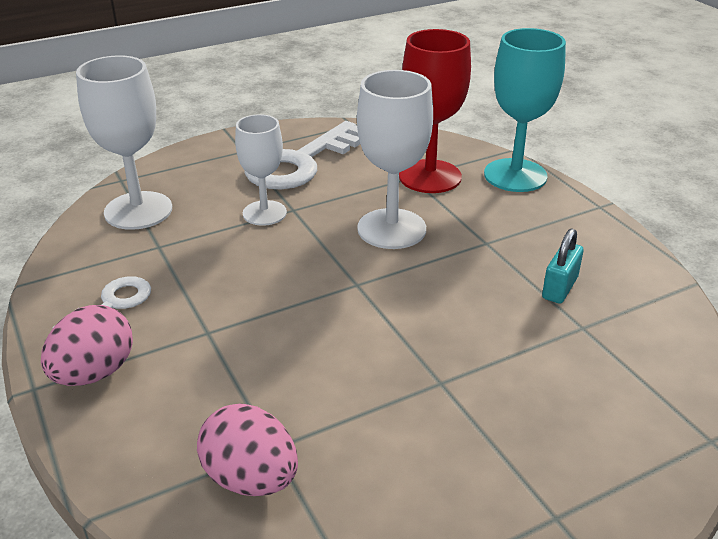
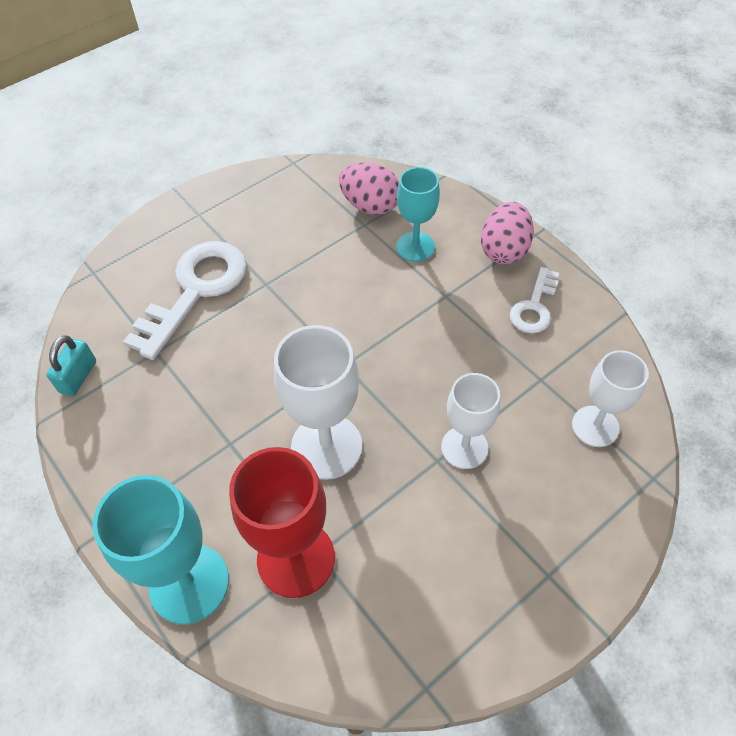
camera: 170 degrees right, 20 degrees up
white goblet [76,55,172,230] -> white goblet [572,350,649,447], size x0.65
white key [244,121,360,189] -> white key moved to [123,241,247,360]
turquoise padlock [542,228,584,304] -> turquoise padlock moved to [46,335,96,396]
none -> turquoise goblet [396,167,440,262]

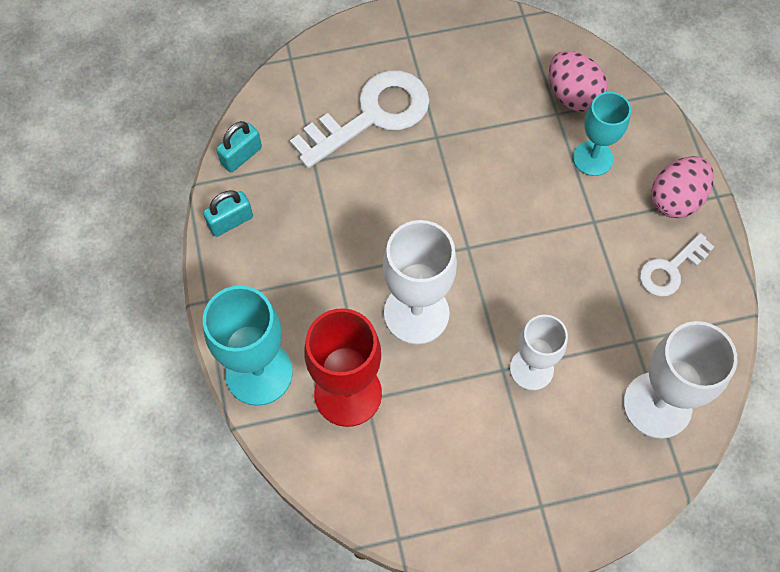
camera: 25 degrees right, 10 degrees up
white goblet [572,350,649,447] -> white goblet [623,321,738,439], size x1.53
none -> turquoise padlock [203,190,253,237]

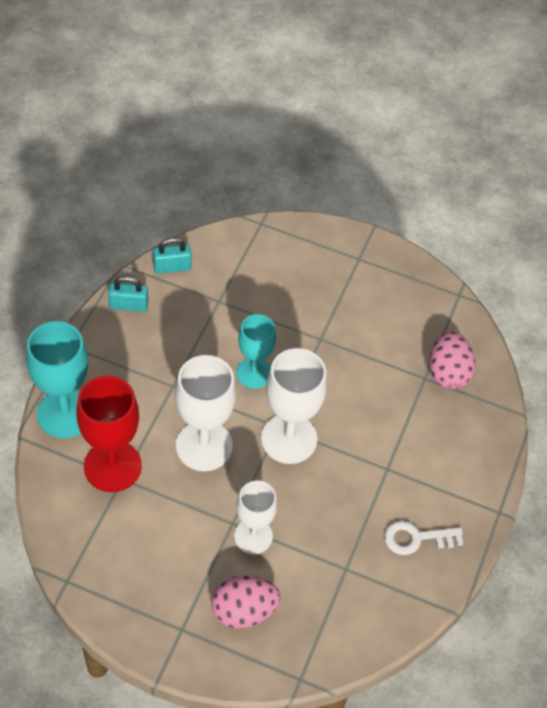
camera: 30 degrees right, 10 degrees down
white key [290,70,430,168] -> none
turquoise goblet [573,92,631,176] -> turquoise goblet moved to [236,314,276,389]
white goblet [623,321,738,439] -> white goblet moved to [261,348,327,464]
pink egg [651,156,714,218] -> pink egg moved to [212,575,280,629]

